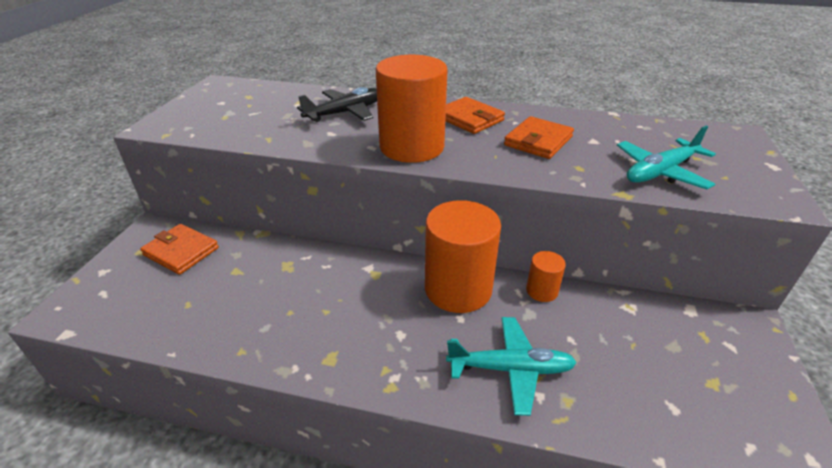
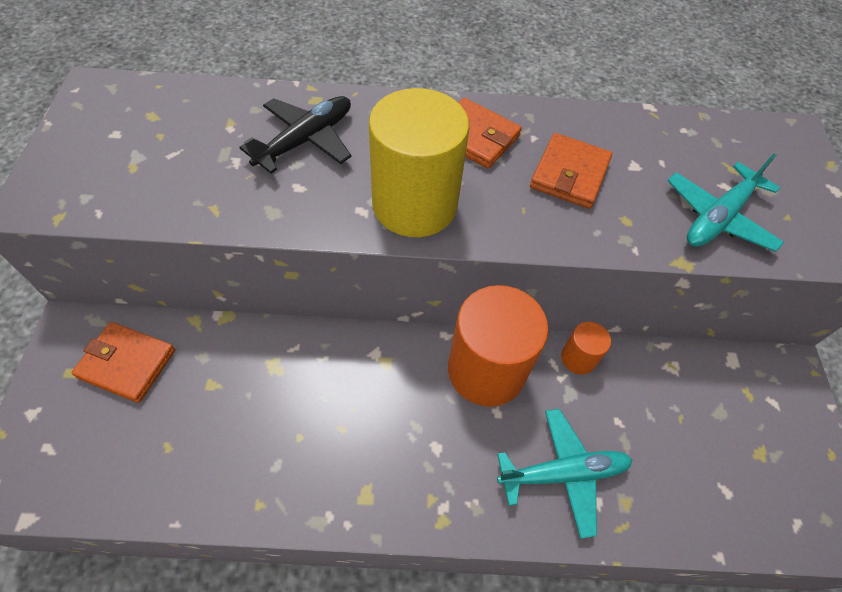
camera: 15 degrees left, 20 degrees up
orange cylinder [376,55,447,163] -> yellow cylinder [369,88,469,237]

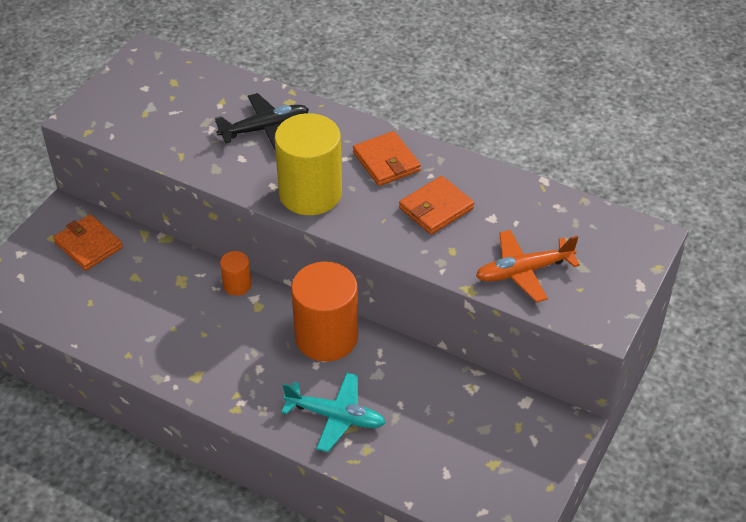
camera: 30 degrees right, 10 degrees down
orange cylinder [561,322,611,375] -> orange cylinder moved to [220,251,252,296]
turquoise plane [667,154,784,252] -> orange plane [476,230,580,303]

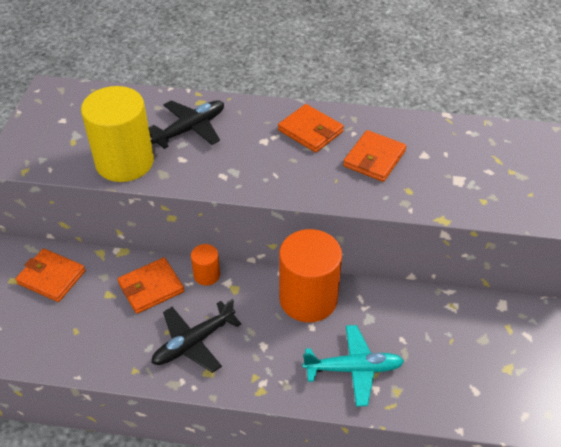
camera: 20 degrees left, 0 degrees up
yellow cylinder [274,113,342,215] -> yellow cylinder moved to [81,86,154,182]
orange plane [476,230,580,303] -> none
none -> orange wallet [118,257,184,314]
none -> black plane [151,299,241,373]

